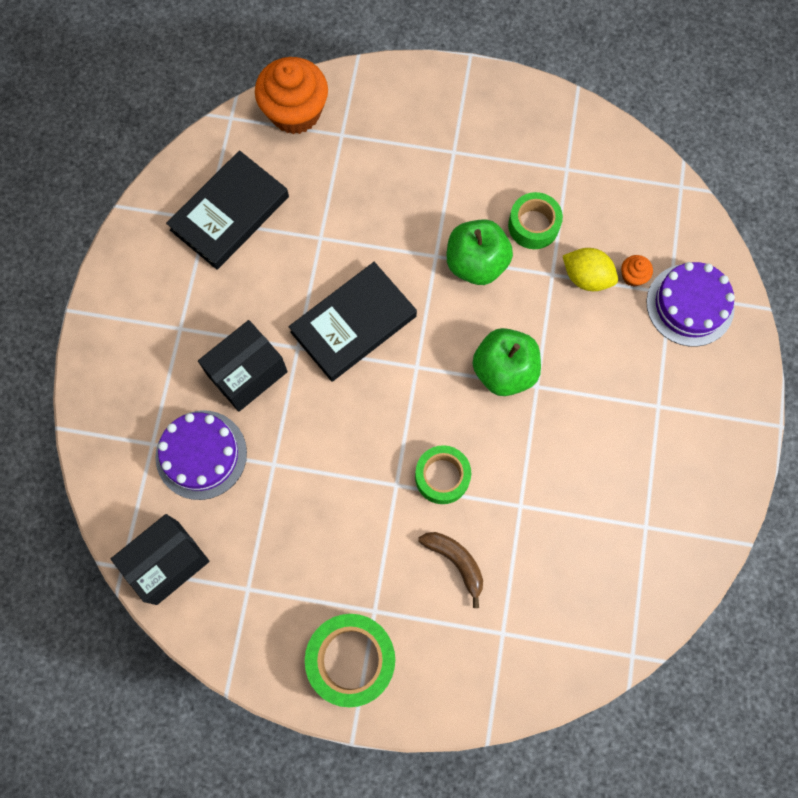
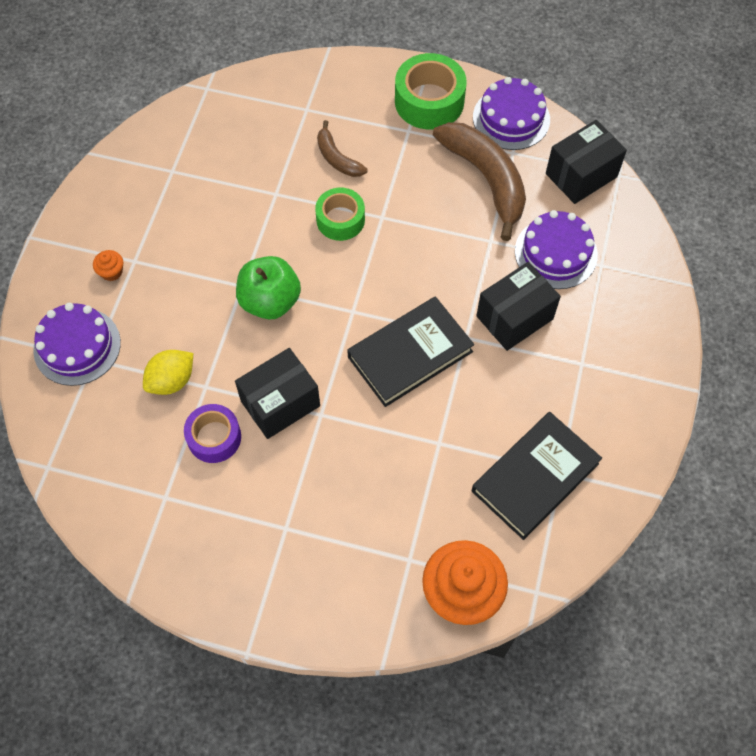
camera: 175 degrees left, 10 degrees down
green apple [447,219,513,285] -> black box [235,348,320,439]
green tape [508,192,563,249] -> purple tape [184,404,241,463]
yellow lemon [563,248,618,291] -> yellow lemon turned 75 degrees counterclockwise [143,350,193,395]
orange cupcake [621,255,653,287] -> orange cupcake moved to [93,250,123,281]
none -> brown banana [433,122,526,241]
none -> purple cake [473,77,550,150]

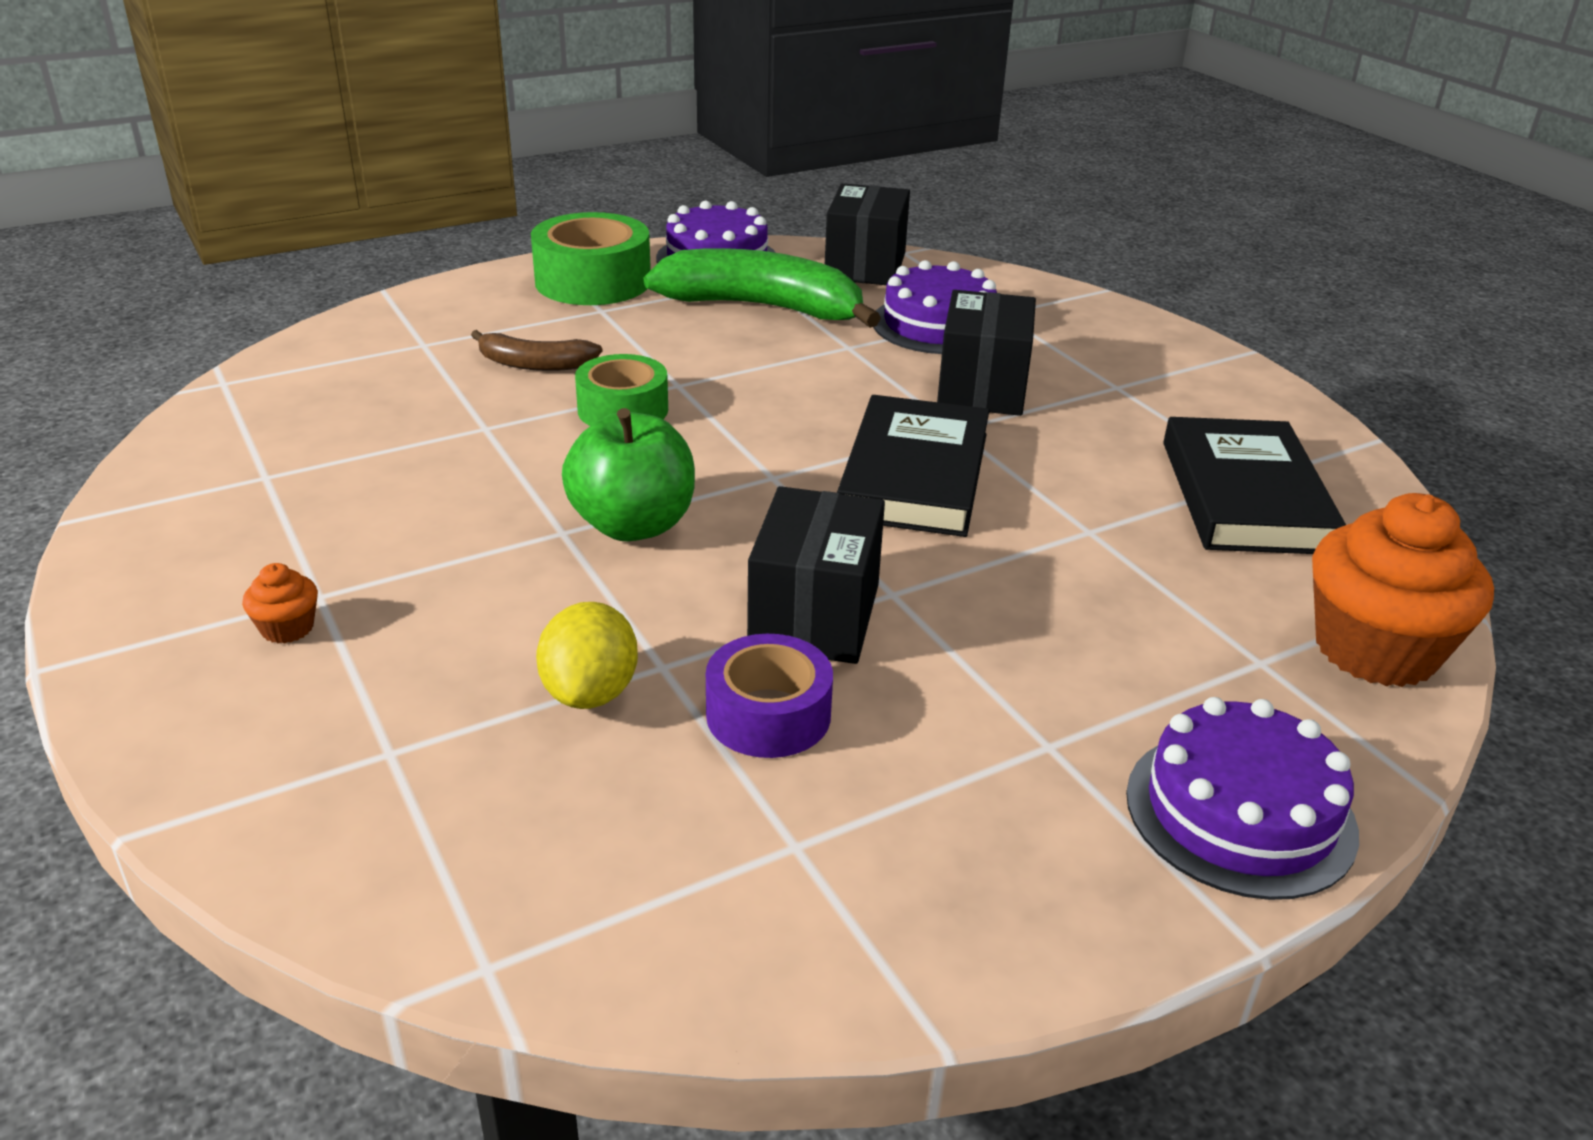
camera: 45 degrees left, 30 degrees down
purple cake [33,303,121,386] -> purple cake moved to [1126,697,1359,900]
brown banana [433,122,526,241] -> green banana [644,248,881,328]

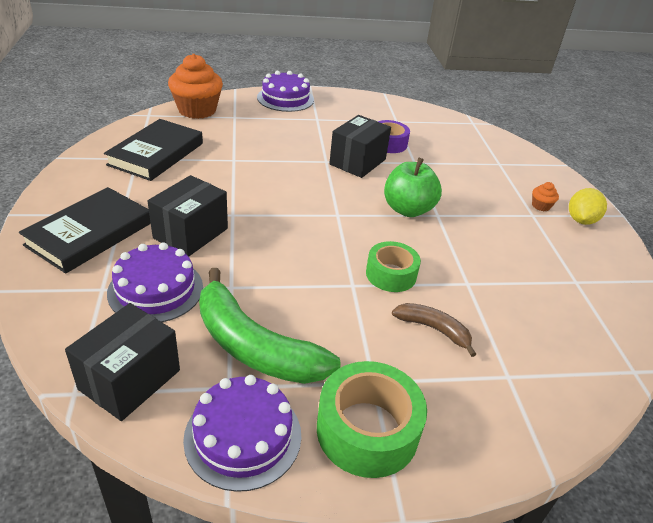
camera: 160 degrees left, 5 degrees up
yellow lemon [536,602,638,709] -> yellow lemon moved to [569,188,607,225]
black book [837,395,990,537] -> black book moved to [19,187,151,274]

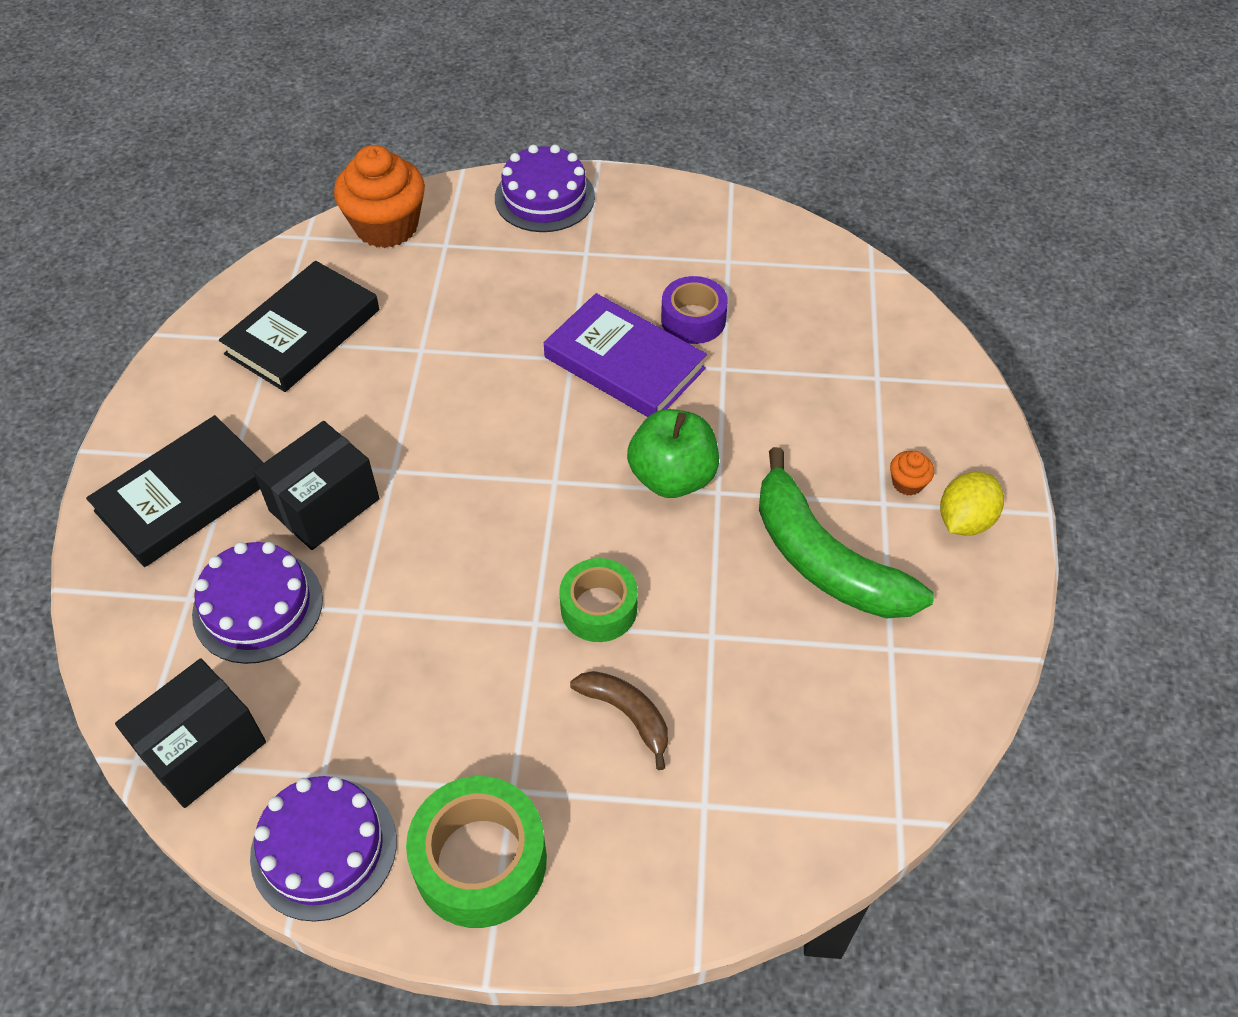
camera: 15 degrees right, 15 degrees up
green banana [199,268,341,384] -> green banana moved to [759,447,934,619]
black box [329,115,391,178] -> purple book [544,293,707,417]

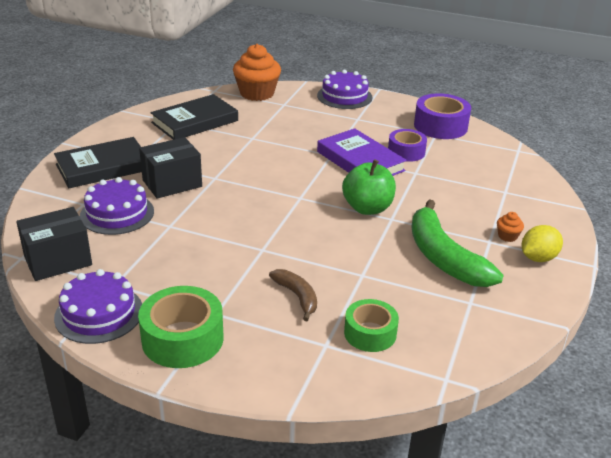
camera: 15 degrees right, 20 degrees down
green tape [559,558,638,642] -> green tape moved to [344,299,399,352]
none -> purple tape [414,93,471,139]

